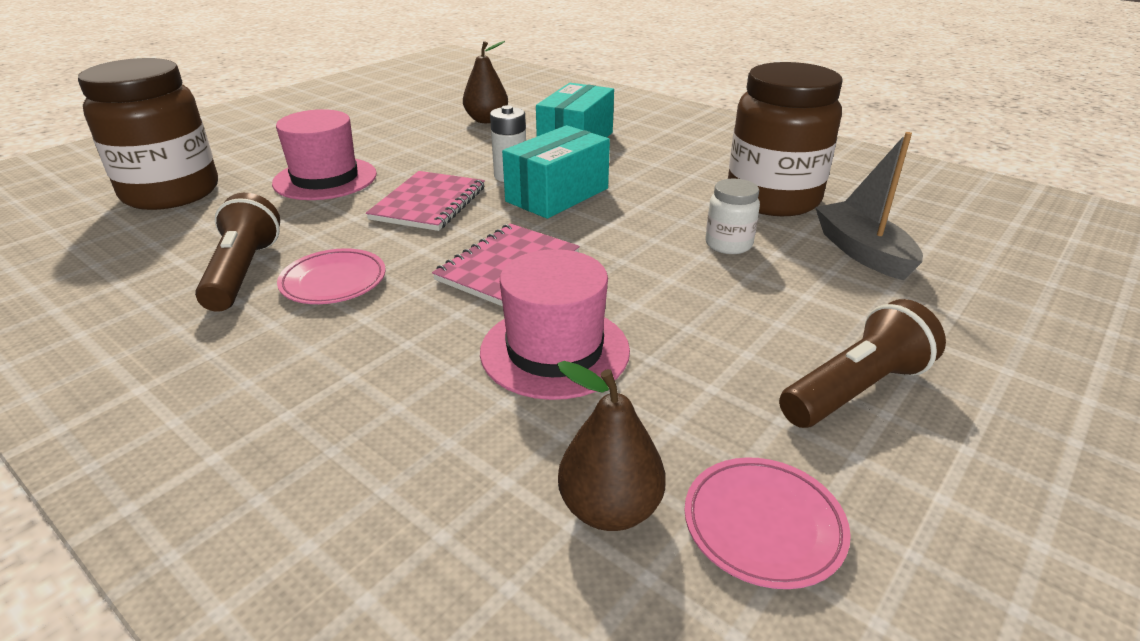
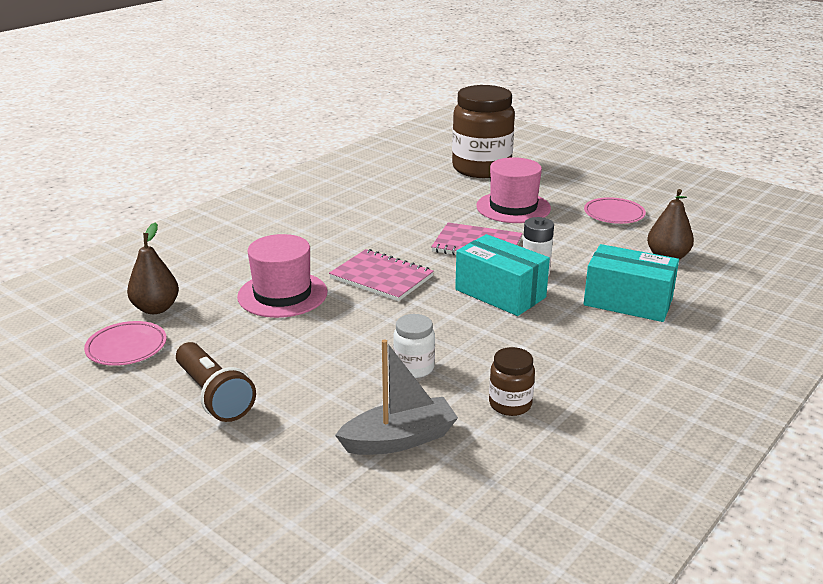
camera: 90 degrees right, 5 degrees down
brown flashlight [195,193,280,312] -> none
pink plate [277,248,386,304] -> pink plate moved to [584,197,646,224]
brown jar [728,62,843,216] -> brown jar [489,347,535,416], size x0.45

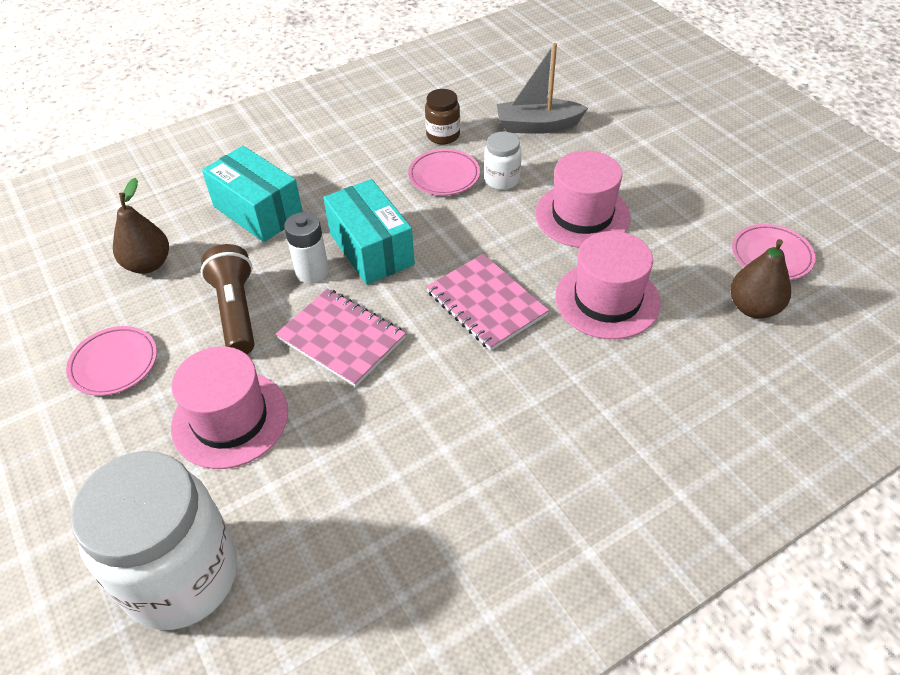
camera: 160 degrees left, 20 degrees up
brown flashlight [176,342,256,422] -> brown flashlight moved to [200,244,255,354]
brown jar [452,85,515,178] -> white jar [70,451,237,630]
none -> pink plate [408,149,480,195]
none -> pink hat [535,151,631,248]

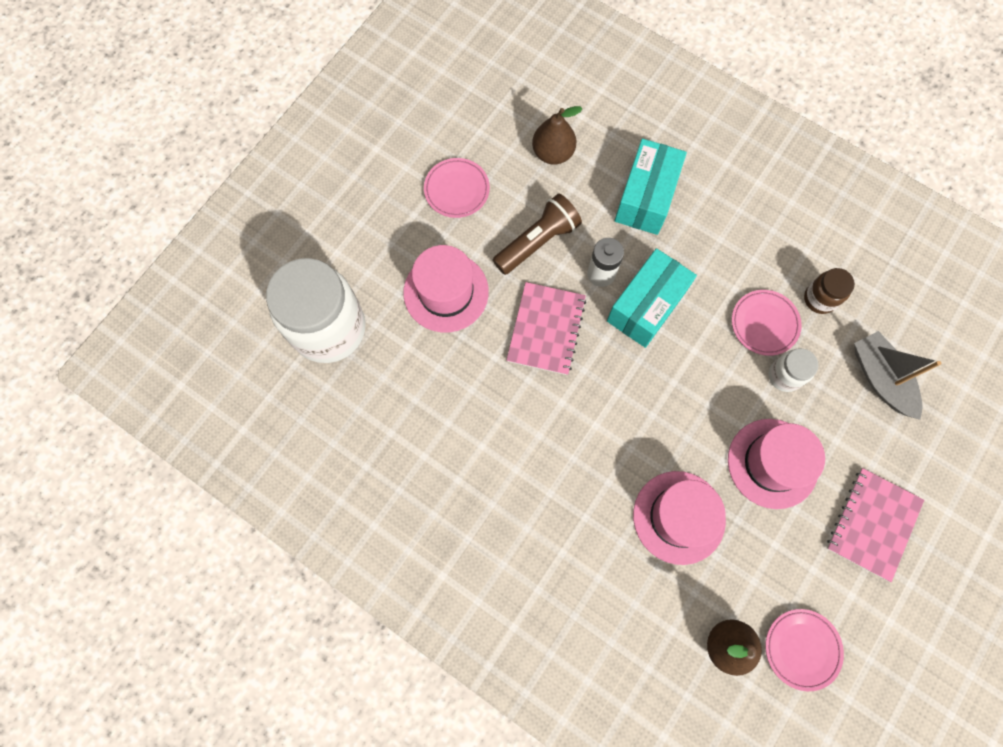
camera: 65 degrees right, 25 degrees up
pink notebook [426,254,549,351] -> pink notebook moved to [827,468,924,582]

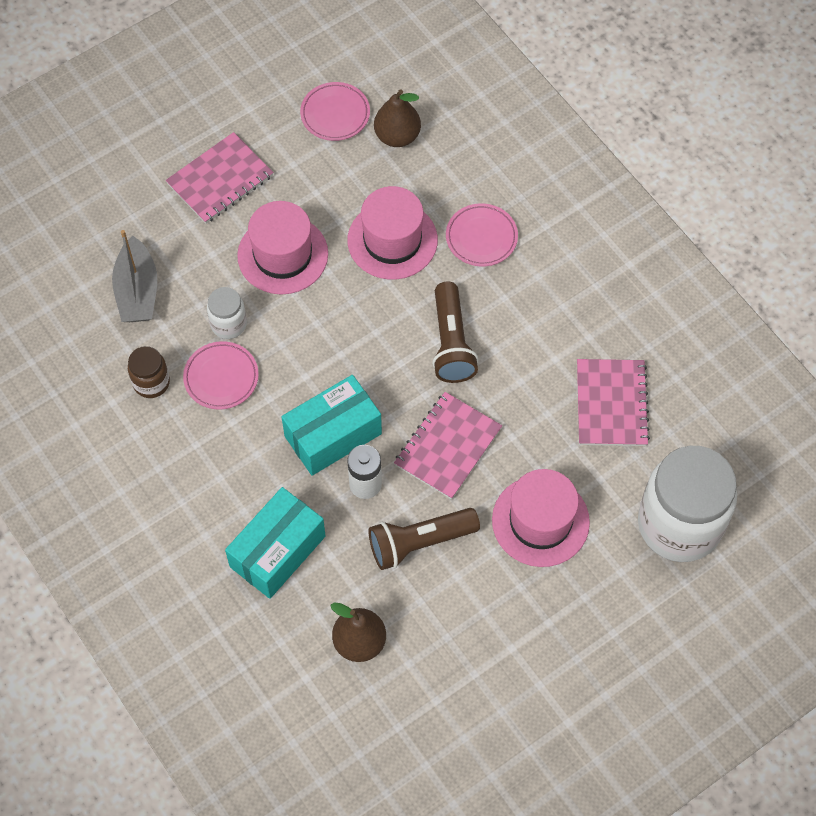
camera: 160 degrees left, 10 degrees down
pink plate [424,158,490,218] -> pink plate moved to [446,203,518,266]
none -> brown flashlight [432,281,479,383]
none -> pink notebook [577,359,650,446]

